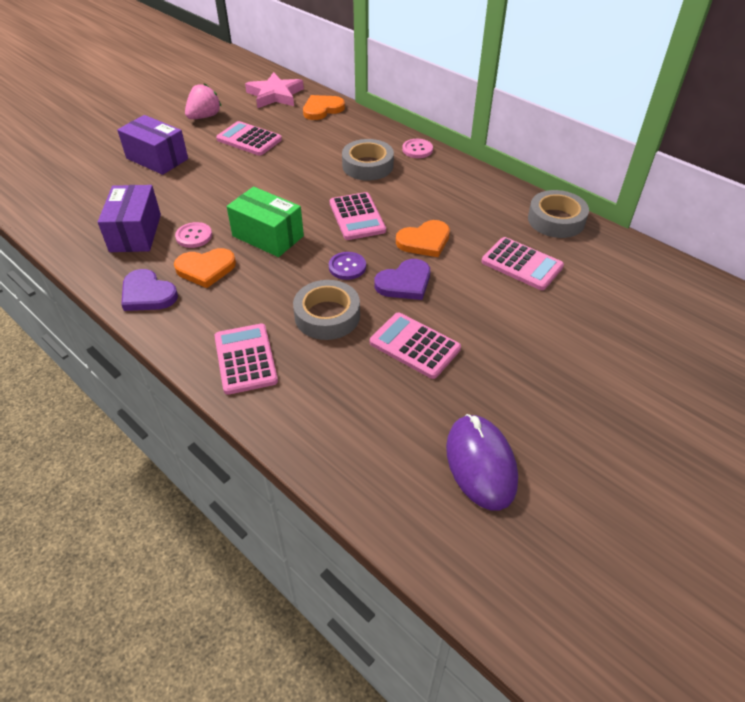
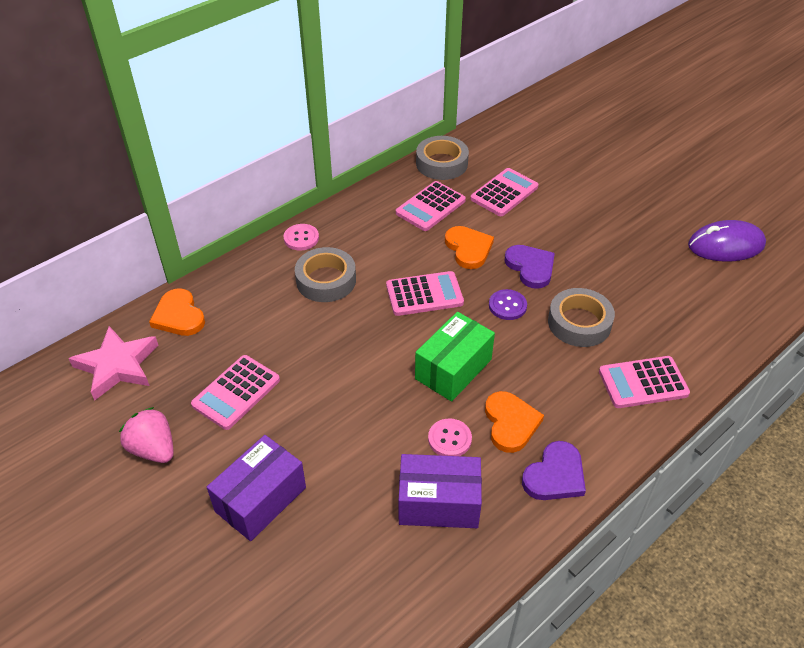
camera: 85 degrees left, 0 degrees up
pink calculator [370,313,461,379] -> pink calculator moved to [396,181,466,231]

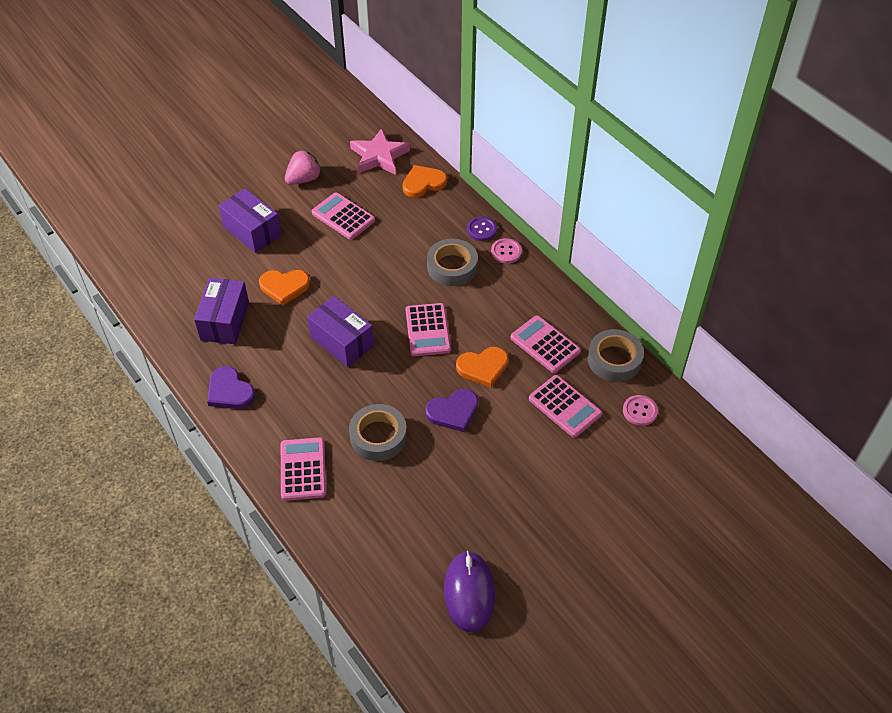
camera: 95 degrees right, 5 degrees up
green box [415,312,495,402] -> purple box [307,296,374,367]
pink button [428,418,472,456] -> pink button moved to [623,395,658,426]
orange heart [485,391,544,453] -> orange heart moved to [259,270,310,305]
purple button [489,289,527,320] -> purple button moved to [467,217,497,241]

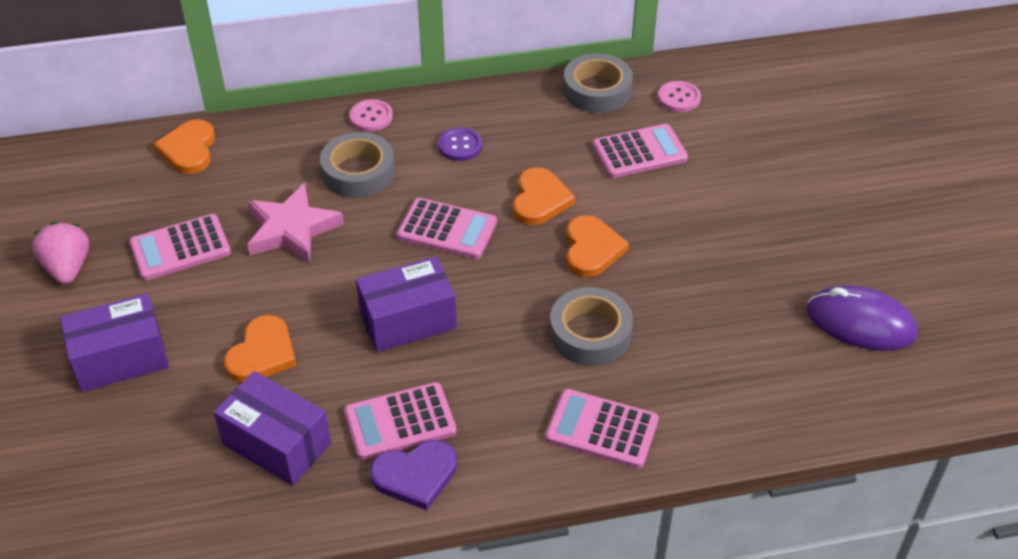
camera: 65 degrees left, 5 degrees down
pink star [350,128,410,175] -> pink star moved to [247,183,344,263]
purple heart [425,389,478,432] -> orange heart [566,215,629,277]
purple button [467,217,497,241] -> purple button moved to [438,127,482,161]
pink calculator [511,315,581,373] -> pink calculator moved to [344,382,457,460]

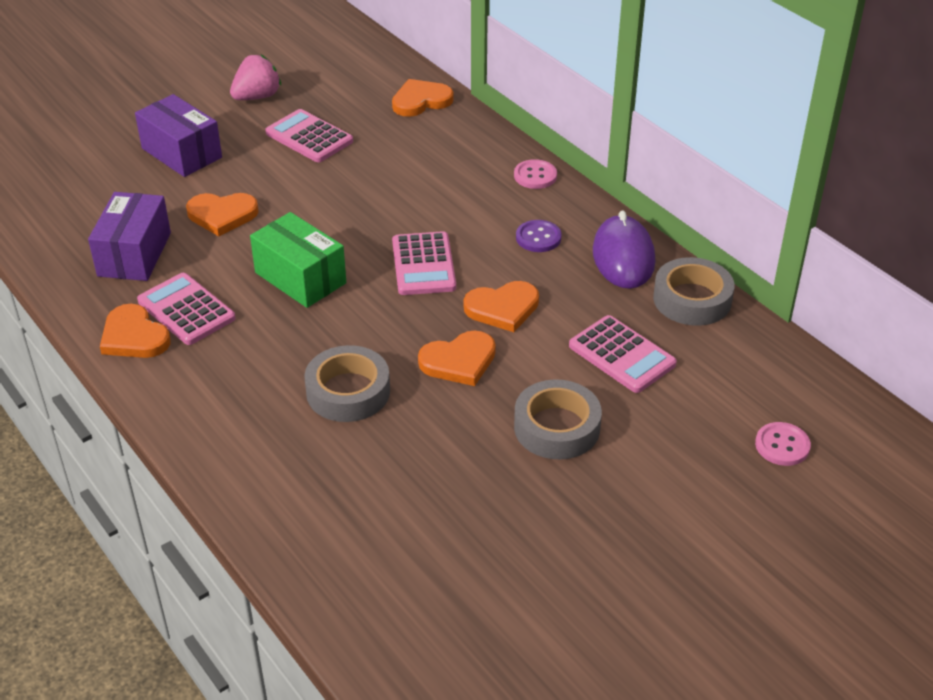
camera: 65 degrees right, 5 degrees down
pink star [247,183,344,263] -> none
grey tape [320,132,395,198] -> grey tape moved to [514,380,602,459]
purple box [356,256,457,352] -> green box [250,212,346,308]
purple heart [370,440,457,510] -> orange heart [100,304,171,358]
pink calculator [545,389,659,468] -> none
pink button [658,81,701,112] -> pink button moved to [755,422,811,466]
purple mouse [807,285,917,351] -> purple mouse moved to [593,210,655,289]

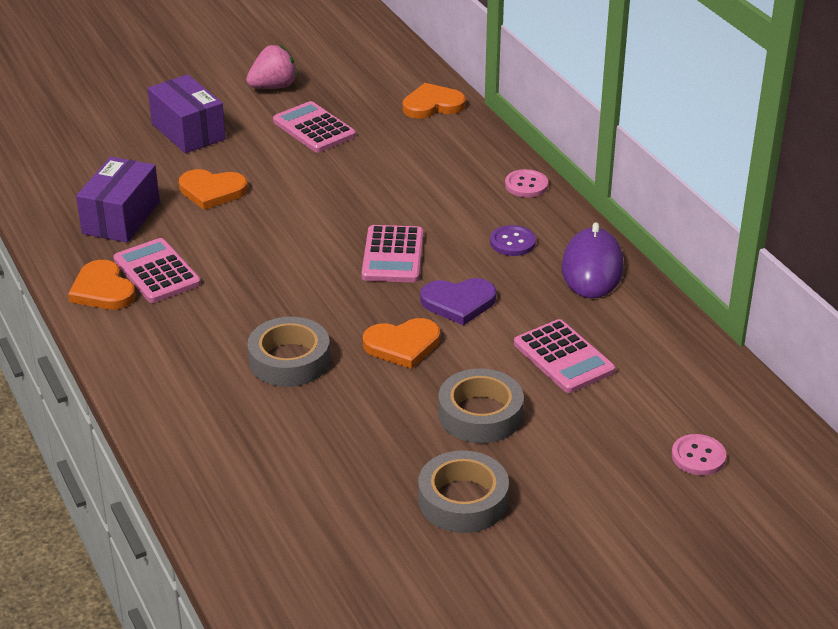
camera: 10 degrees right, 5 degrees down
green box [250,212,346,308] -> none
orange heart [464,281,539,332] -> purple heart [420,278,496,325]
grey tape [653,257,735,326] -> grey tape moved to [418,450,509,533]

